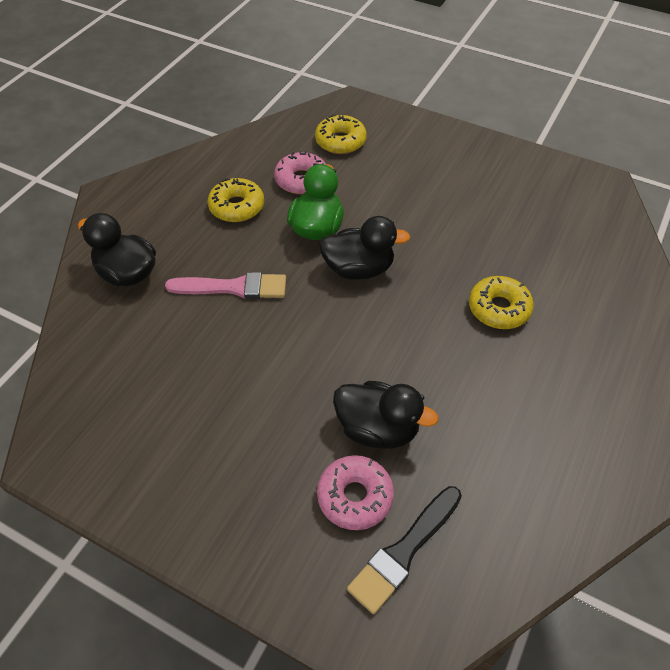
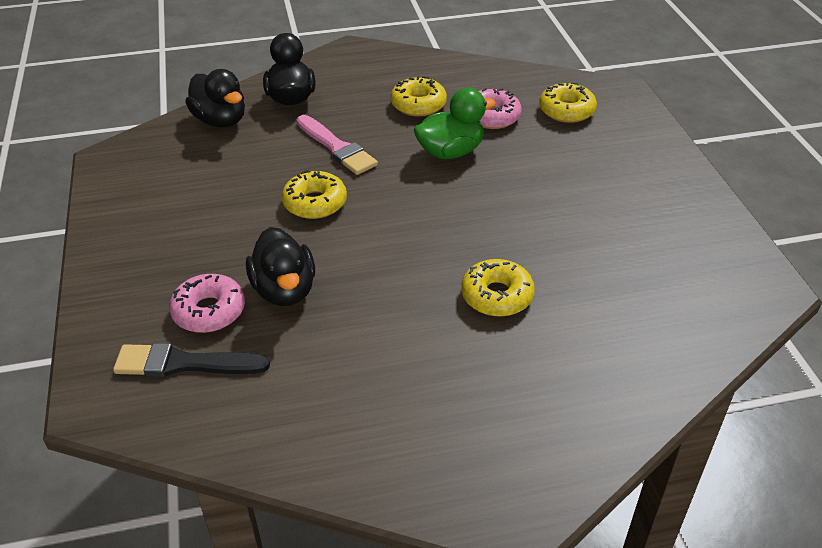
camera: 50 degrees right, 10 degrees down
black duck [319,216,410,280] -> black duck moved to [185,69,245,127]
none -> yellow donut [282,170,347,219]

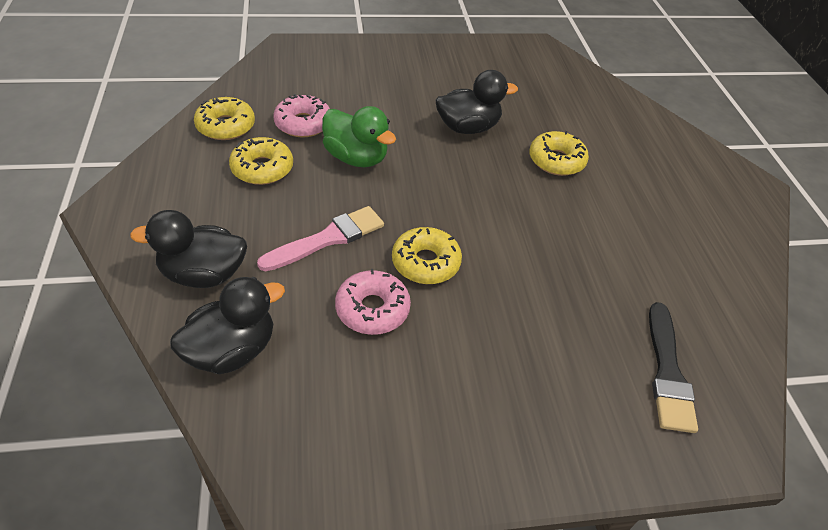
camera: 90 degrees left, 5 degrees up
pink donut [169,274,245,333] -> pink donut moved to [335,269,411,335]
black duck [246,227,315,306] -> black duck moved to [436,70,518,134]
green duck [414,88,496,159] -> green duck turned 150 degrees clockwise [322,106,396,167]
yellow donut [539,82,597,123] -> yellow donut moved to [194,97,255,140]

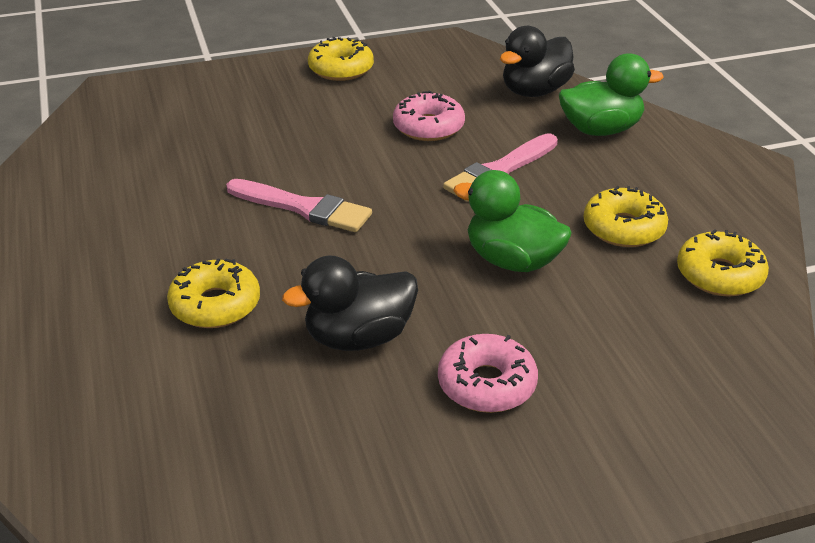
camera: 175 degrees right, 10 degrees down
black duck [130,210,247,288] -> green duck [559,53,664,136]
pink donut [273,94,330,138] -> pink donut moved to [438,334,538,413]
yellow donut [392,227,462,284] -> yellow donut moved to [308,37,374,81]
black brush [649,302,698,433] -> none
none -> pink brush [226,179,372,232]

